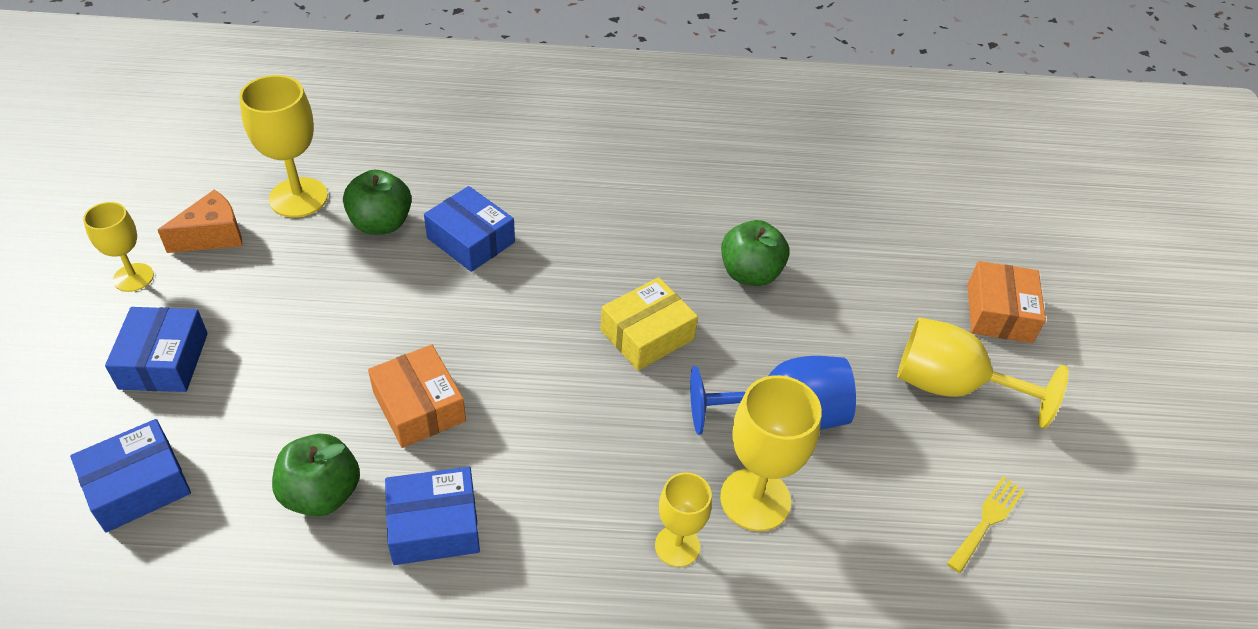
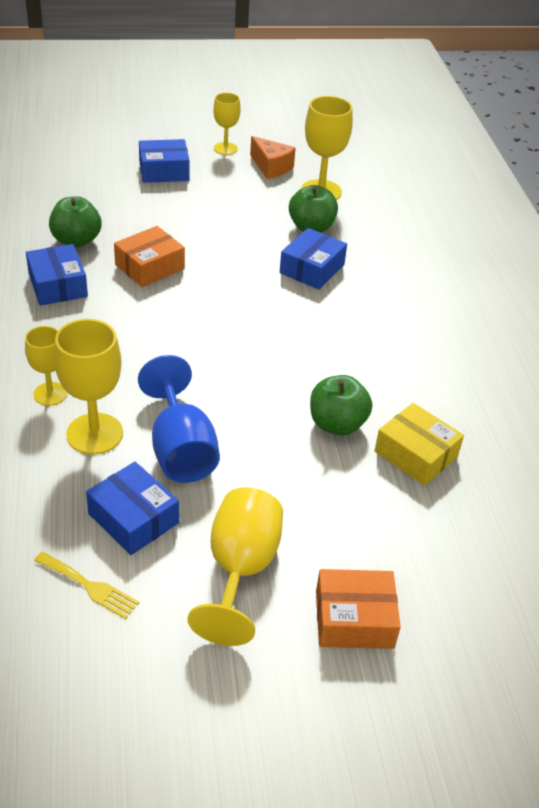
camera: 80 degrees right, 5 degrees down
blue box [70,419,191,533] -> blue box moved to [86,462,179,555]
yellow box [601,277,698,371] -> yellow box moved to [375,403,464,486]

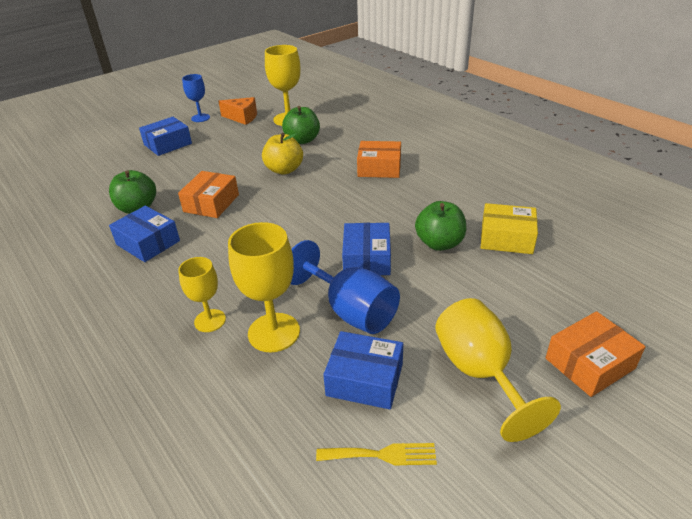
camera: 25 degrees left, 5 degrees down
yellow goblet [213,93,241,155] -> blue goblet [182,74,210,122]
blue box [280,228,347,290] -> blue box moved to [342,223,391,275]
none -> yellow apple [262,133,303,175]
none -> orange box [357,141,401,178]

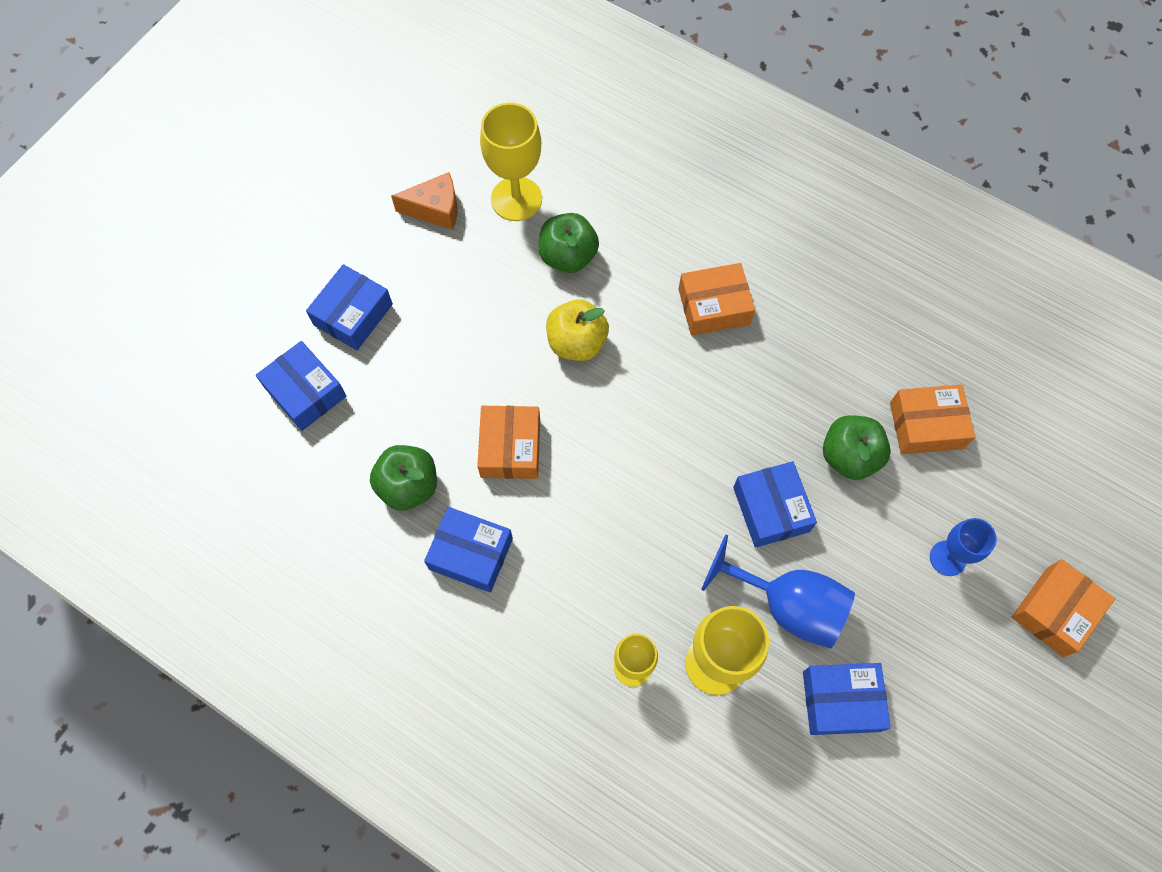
camera: 20 degrees left, 30 degrees up
blue goblet [182,74,210,122] -> blue goblet moved to [930,518,997,576]
yellow fork [316,443,437,465] -> none
yellow goblet [435,298,561,442] -> none
yellow box [481,203,538,254] -> orange box [890,384,975,454]
none -> blue box [256,341,346,431]

